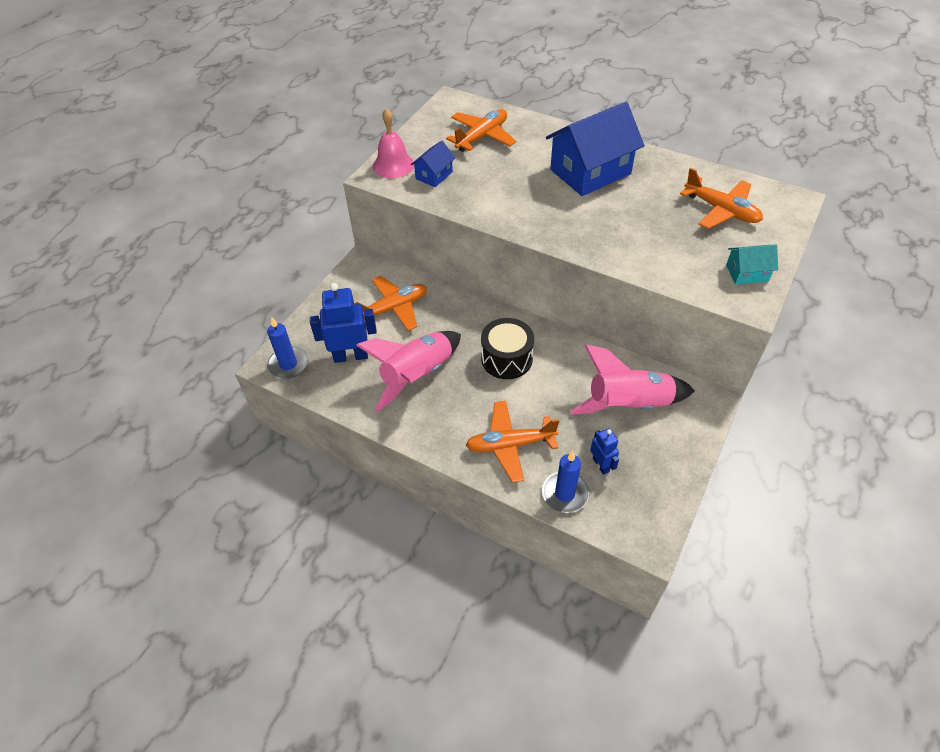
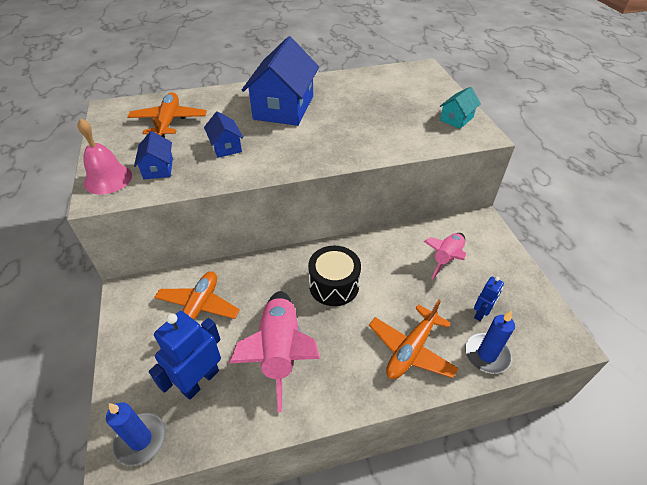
camera: 45 degrees left, 5 degrees down
pink rocket [570,345,695,414] -> pink rocket [424,233,466,279], size x0.63
blue robot [590,428,619,475] -> blue robot turned 105 degrees clockwise [474,277,504,321]
orange plane [680,168,763,229] -> none
none -> blue house [204,111,243,158]

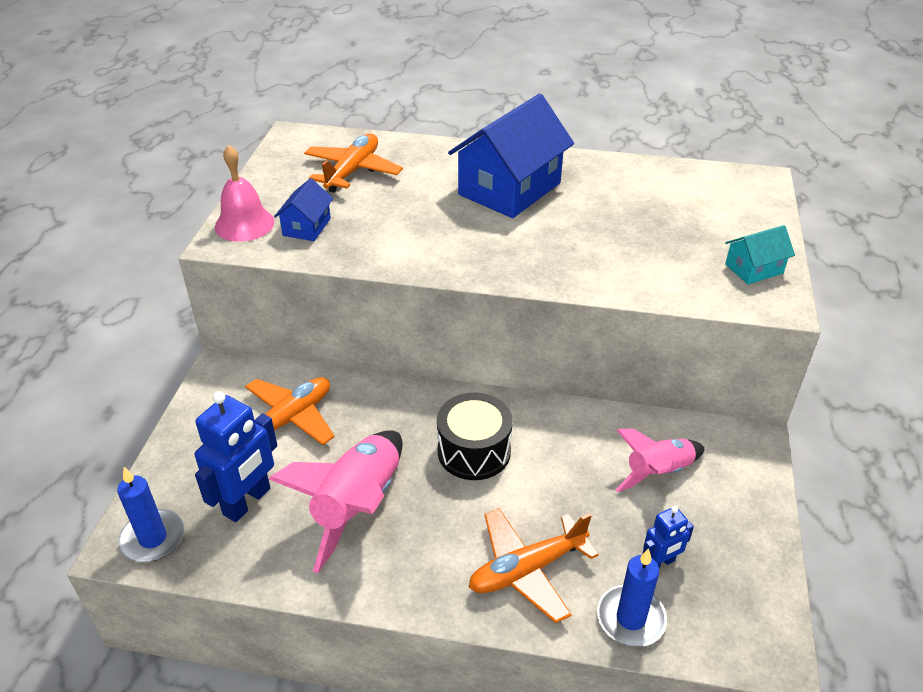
camera: 25 degrees right, 5 degrees down
blue robot [149,311,221,400] -> blue robot turned 150 degrees clockwise [195,391,277,522]
blue house [204,111,243,158] -> none

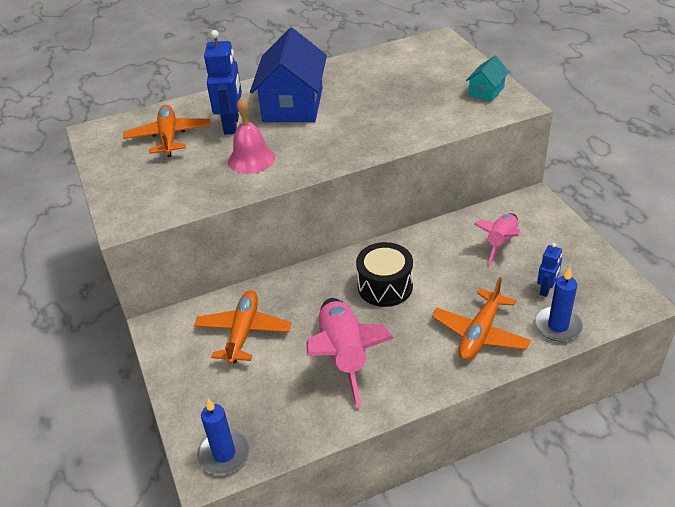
camera: 30 degrees left, 0 degrees up
blue robot [195,391,277,522] -> blue robot moved to [204,30,242,134]
pink bell [215,145,275,242] -> pink bell moved to [228,97,275,174]
blue house [274,178,333,241] -> none

